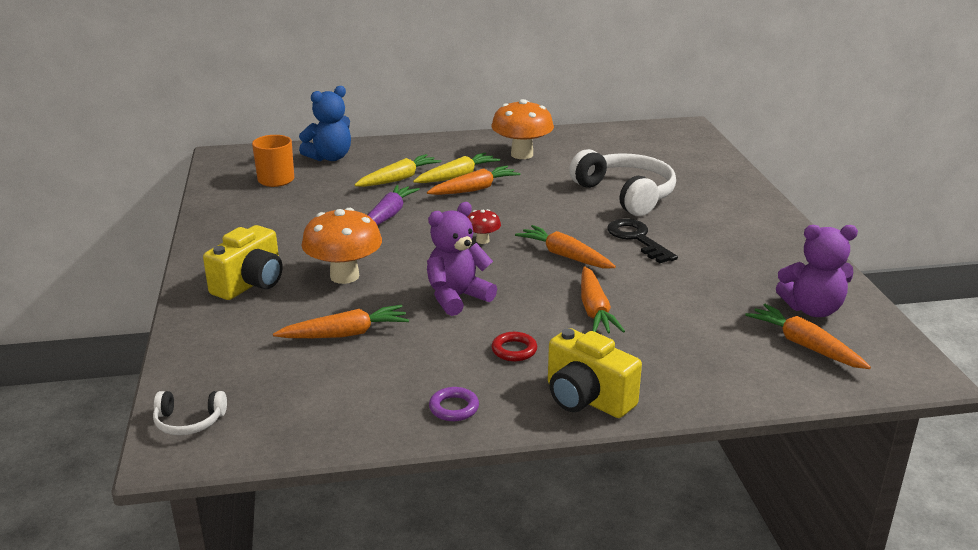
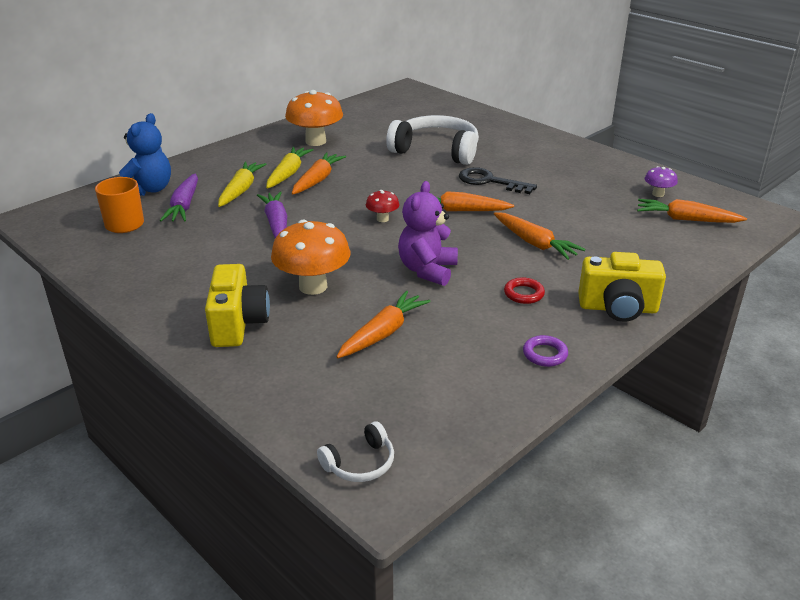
camera: 35 degrees left, 5 degrees up
purple teddy bear [776,225,858,317] -> purple mushroom [645,166,678,197]
none -> purple carrot [160,173,198,221]

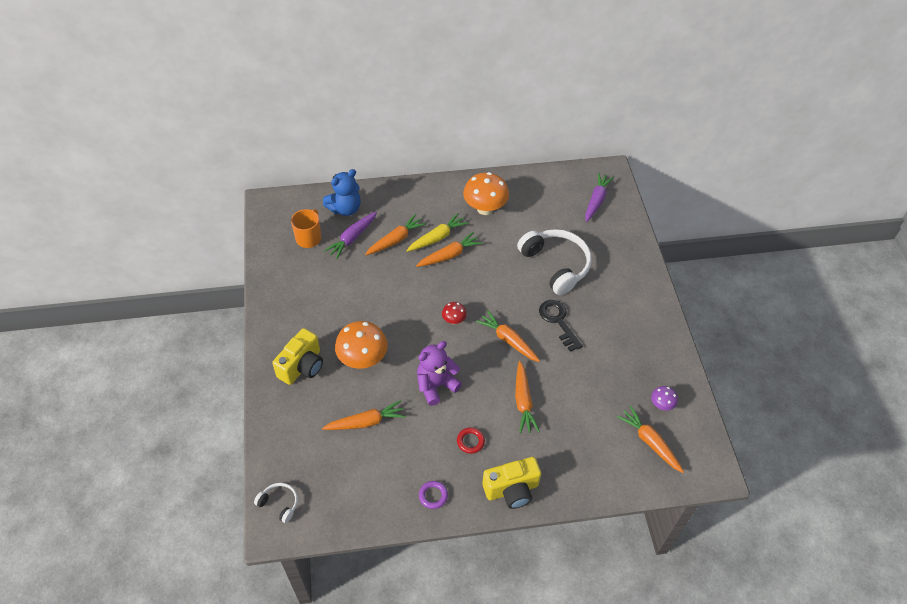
camera: 35 degrees right, 20 degrees up
yellow carrot [218,161,266,207] -> orange carrot [365,214,426,255]
purple carrot [257,192,287,238] -> purple carrot moved to [585,172,614,222]
white headphones [317,421,394,482] -> white headphones turned 150 degrees counterclockwise [254,483,298,523]
yellow camera [578,252,666,322] -> yellow camera turned 60 degrees counterclockwise [482,457,541,509]

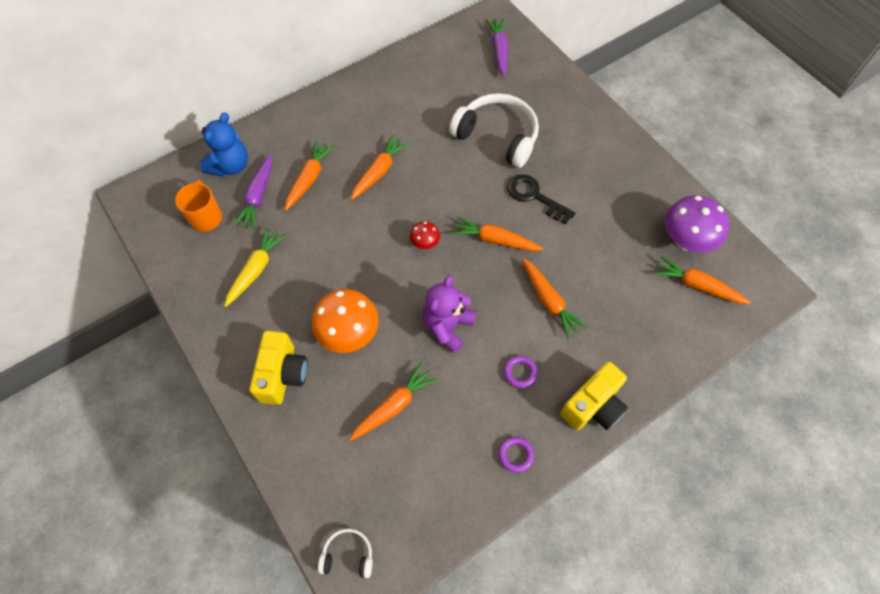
camera: 25 degrees left, 10 degrees up
yellow carrot [406,213,469,252] -> yellow carrot moved to [224,227,287,307]
red ring [457,427,485,454] -> purple ring [504,355,538,388]
orange mushroom [463,172,509,215] -> none
purple mushroom [651,386,678,411] -> purple mushroom [665,195,729,252], size x2.02

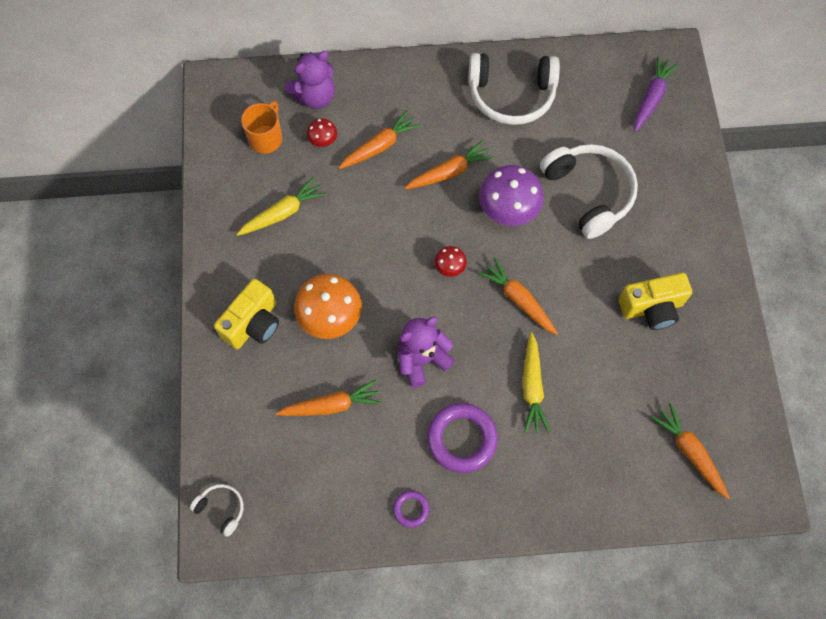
camera: 30 degrees right, 5 degrees up
blue teddy bear [200,112,248,177] -> purple teddy bear [285,51,335,109]
purple carrot [233,154,272,229] -> red mushroom [307,118,337,147]
purple ring [504,355,538,388] -> purple ring [427,403,498,473], size x1.98
black key [507,175,575,224] -> none
orange carrot [522,258,588,339] -> yellow carrot [522,332,550,434]
yellow camera [560,362,628,430] -> yellow camera moved to [618,273,692,330]
purple mushroom [665,195,729,252] -> purple mushroom moved to [479,165,544,226]
none -> white headphones [468,53,560,125]

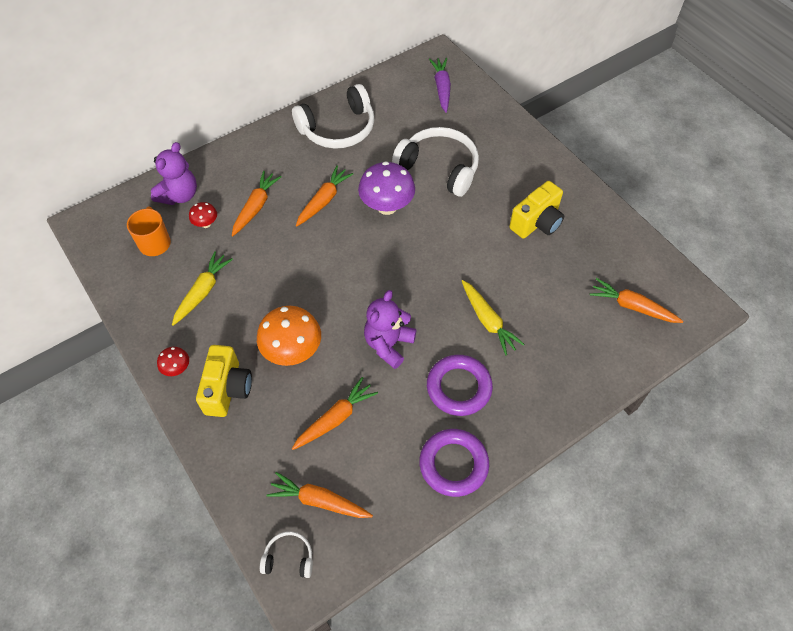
camera: 30 degrees left, 10 degrees down
purple ring [393,491,430,528] -> purple ring [419,429,489,497], size x1.98
red mushroom [434,246,467,277] -> red mushroom moved to [157,347,189,376]
orange carrot [478,258,558,335] -> orange carrot moved to [266,472,373,518]

